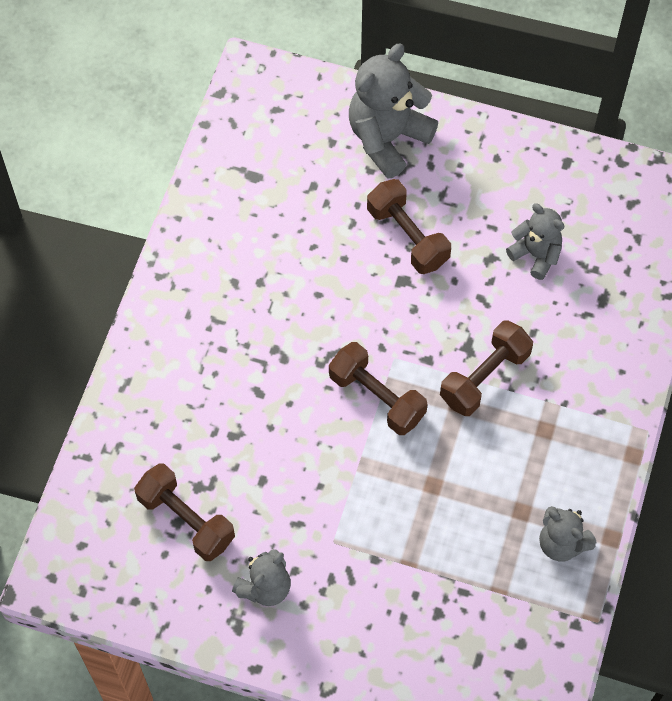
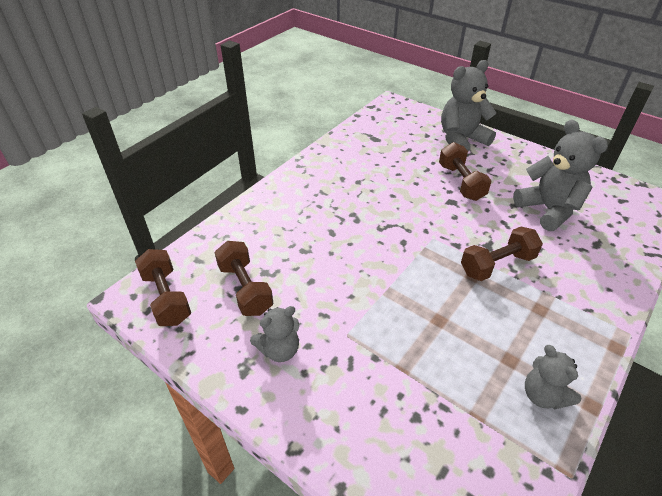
camera: 20 degrees right, 20 degrees down
brown dumbbell [329,342,428,435] -> brown dumbbell moved to [135,249,191,326]
grey teddy bear [506,203,564,280] -> grey teddy bear [513,120,608,231], size x1.71

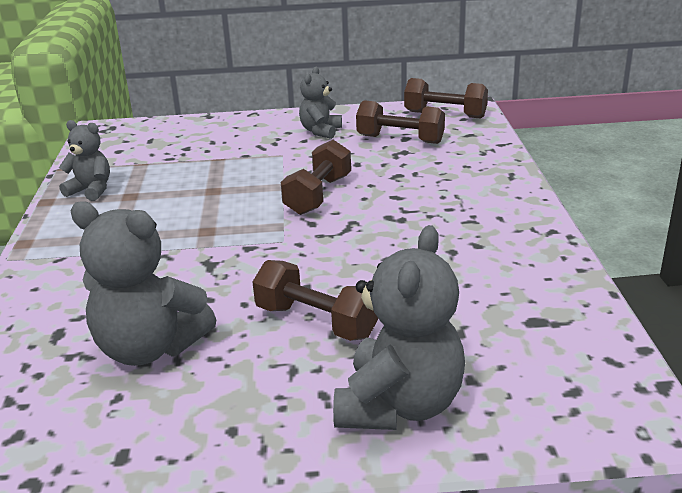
camera: 140 degrees right, 15 degrees down
brown dumbbell [461,227,543,281] -> brown dumbbell moved to [281,140,351,215]

